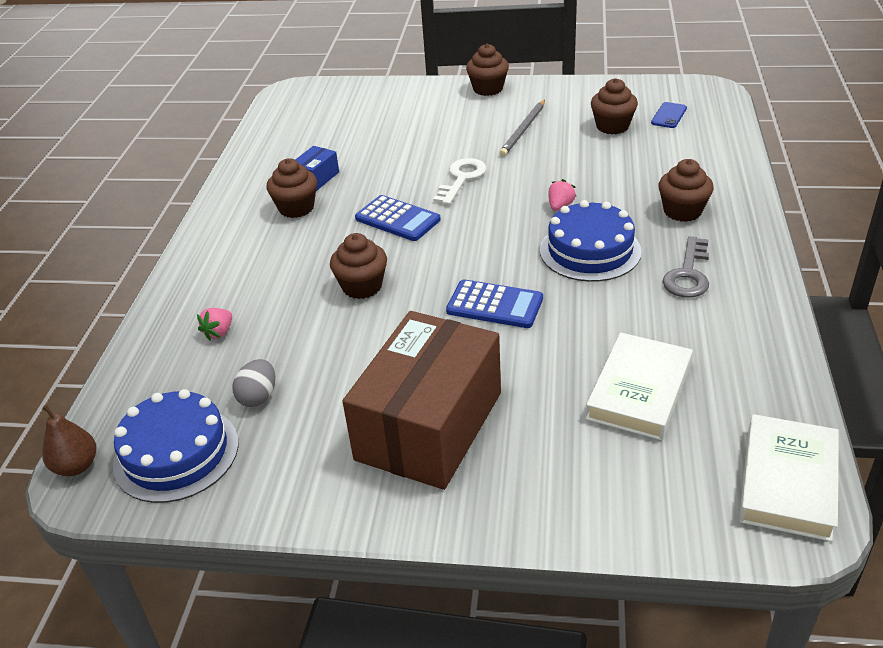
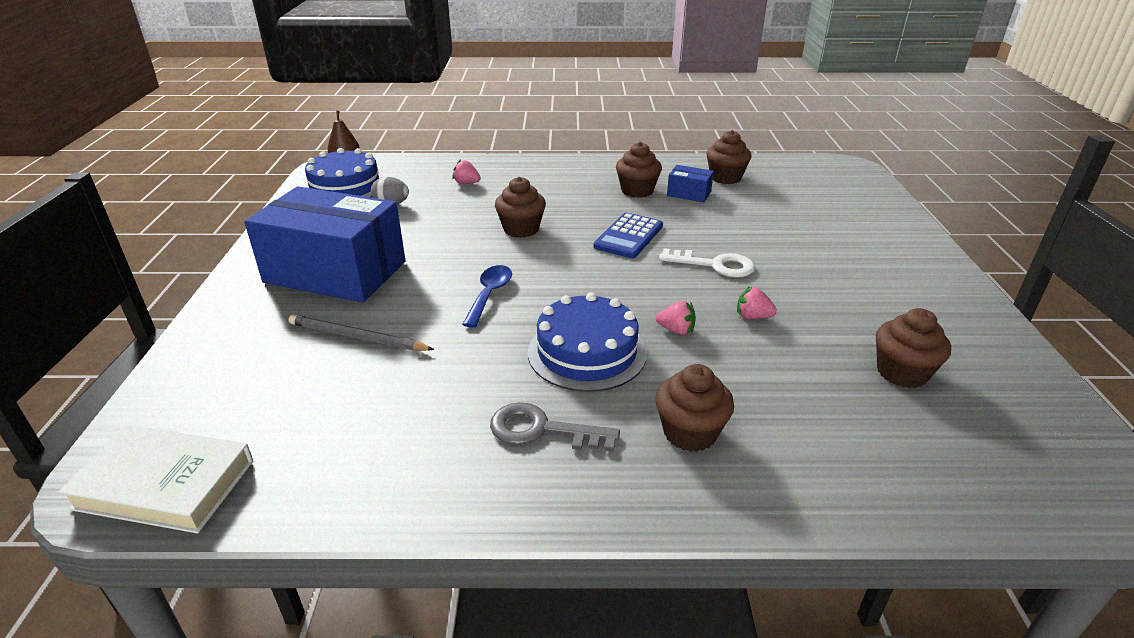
camera: 80 degrees right, 5 degrees down
brown box [342,311,501,490] -> blue box [244,186,406,303]
blue calculator [446,279,543,328] -> blue spoon [462,265,512,328]
brown cupcake [466,44,509,96] -> brown cupcake moved to [706,130,752,184]
grey pencil [499,100,545,156] -> grey pencil moved to [289,315,434,351]
white book [586,332,693,440] -> none
blue phone [651,102,687,128] -> none
none -> pink strawberry [737,286,777,319]

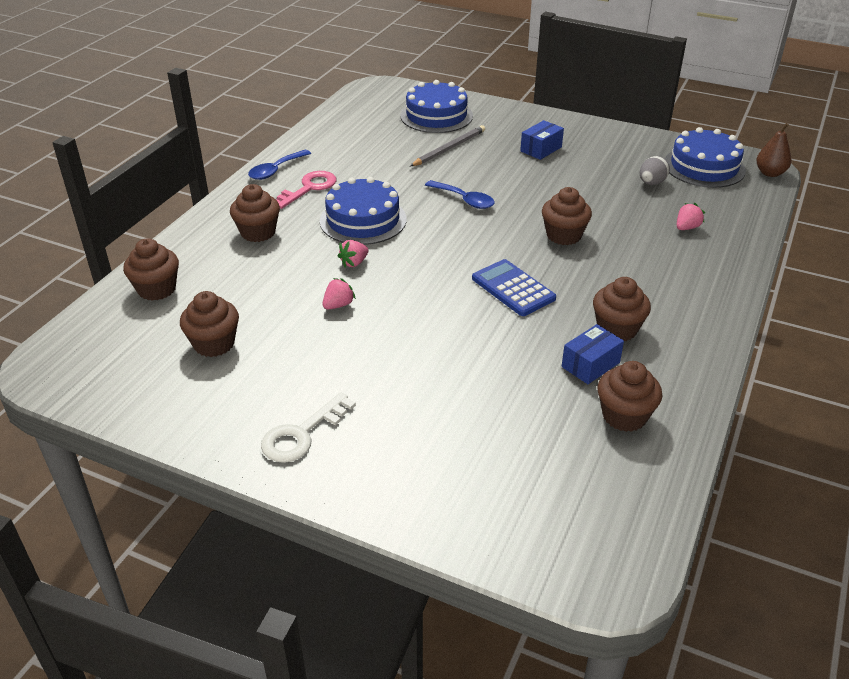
camera: 115 degrees right, 5 degrees up
white book [58,425,253,534] -> none
blue box [244,186,406,303] -> blue box [520,120,564,160], size x0.41
grey key [490,402,620,452] -> pink key [276,171,336,209]
white key [659,248,755,277] -> white key moved to [261,392,356,463]
none -> brown cupcake [123,238,179,301]
none -> blue spoon [248,150,311,180]
none -> blue cake [400,80,473,133]

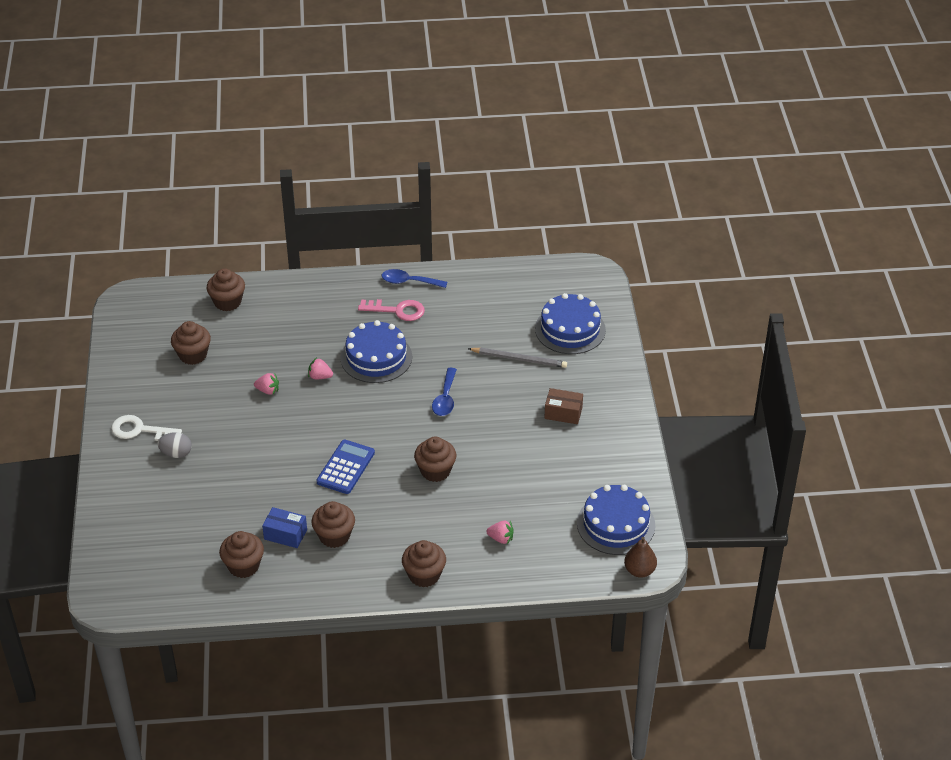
camera: 60 degrees right, 5 degrees up
brown cupcake [230,184,280,242] -> brown cupcake moved to [402,540,446,587]
blue box [520,120,564,160] -> brown box [545,388,583,424]
grey egg [640,156,670,185] -> grey egg moved to [157,432,192,458]

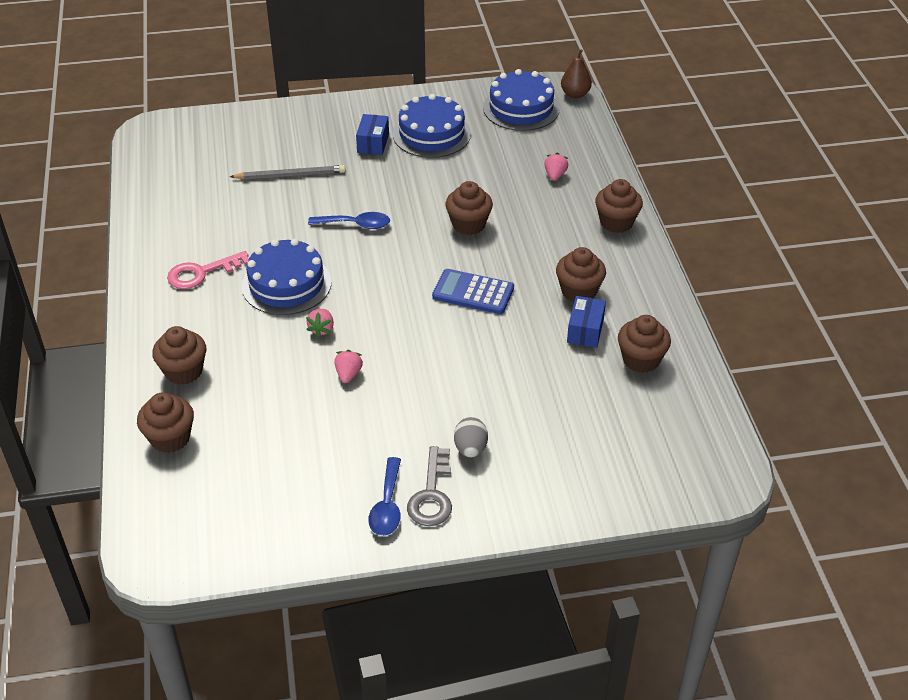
camera: 95 degrees left, 0 degrees up
white key [111,415,182,441] -> grey key [407,446,452,526]
brown cupcake [171,321,211,365] -> brown cupcake moved to [152,326,206,385]
pink key [358,299,425,321] -> pink key turned 120 degrees counterclockwise [167,251,249,289]
blue spoon [382,269,447,288] -> blue spoon moved to [368,457,401,536]
grey pencil [468,347,567,368] -> grey pencil turned 75 degrees clockwise [230,165,345,179]
blue cake [535,293,606,354] -> blue cake moved to [393,94,471,158]
brown box [545,388,583,424] -> blue box [356,114,389,155]

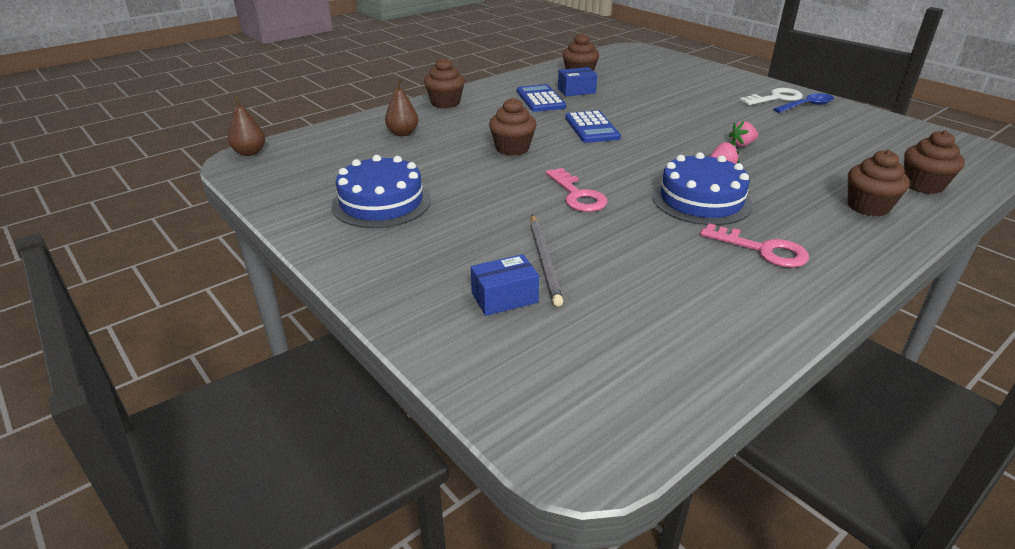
camera: 120 degrees left, 10 degrees down
grey pencil [230,165,345,179] -> grey pencil turned 150 degrees counterclockwise [530,215,564,307]
blue spoon [308,212,390,229] -> pink key [546,168,608,212]
blue box [356,114,389,155] -> blue box moved to [471,254,539,316]
grey key [407,446,452,526] -> white key [740,88,803,105]
grey egg [454,417,488,458] -> none
blue cake [483,69,560,131] -> none
pink strawberry [544,153,568,181] -> brown pear [385,78,418,136]
brown cupcake [556,247,606,302] -> blue calculator [517,84,566,112]

